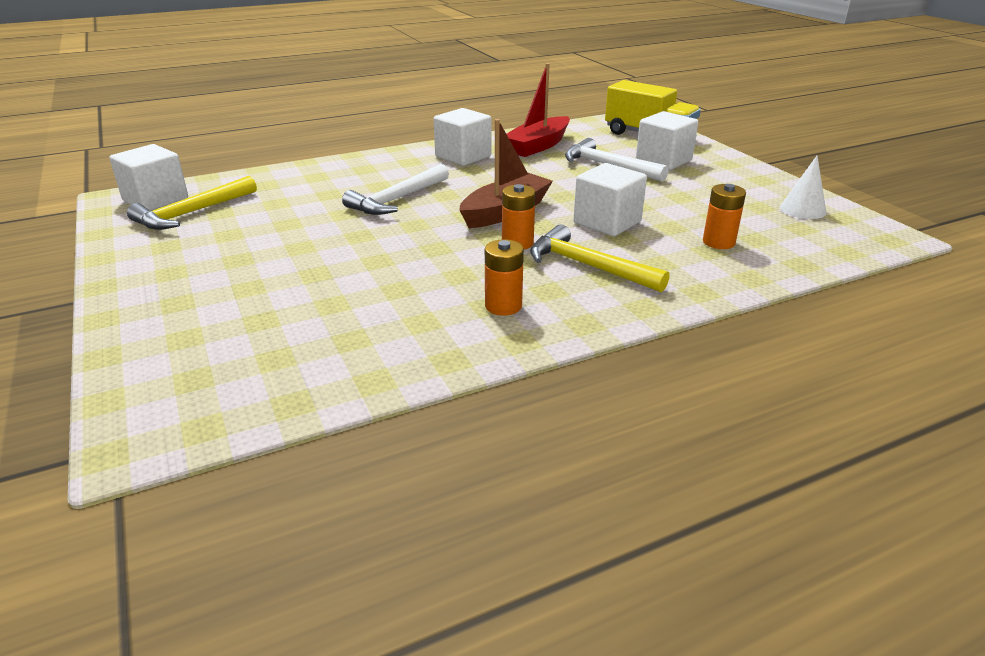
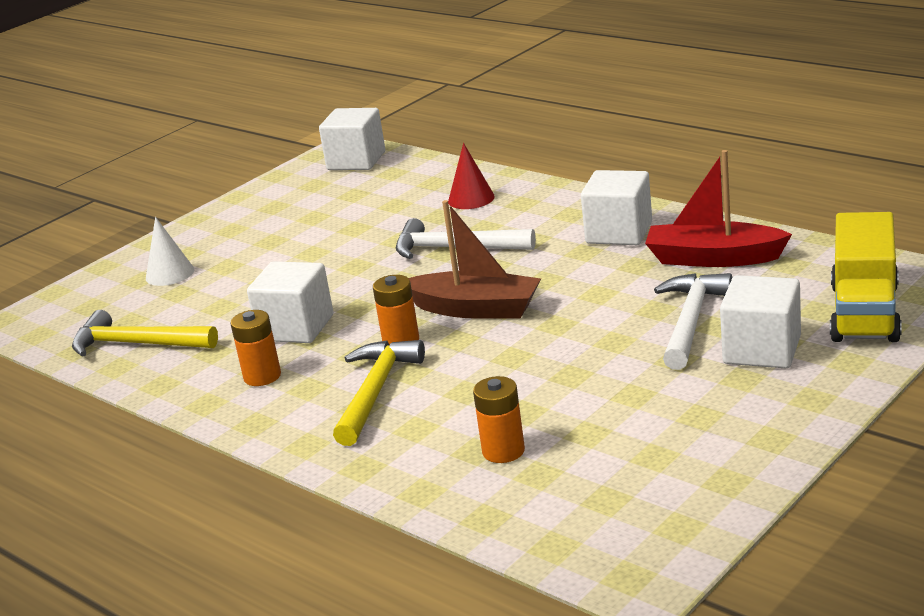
camera: 70 degrees right, 5 degrees down
yellow hammer [127,176,257,230] -> yellow hammer moved to [72,310,218,357]
white cube [573,163,647,236] -> white cube moved to [247,261,333,343]
white cone [780,155,826,219] -> white cone moved to [146,217,194,286]
none -> red cone [448,143,495,209]

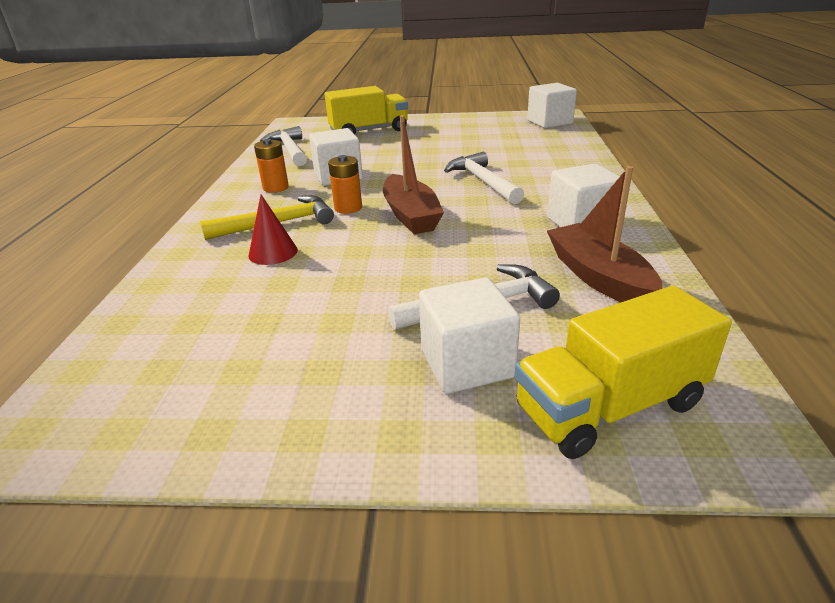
camera: 50 degrees right, 5 degrees up
yellow hammer [72,310,218,357] -> white hammer [260,126,307,166]
white cone [146,217,194,286] -> yellow truck [325,86,408,134]
red cone [448,143,495,209] -> red cone moved to [248,194,298,265]
orange battery [473,376,525,463] -> none
red boat [645,150,792,267] -> brown boat [547,166,662,302]

